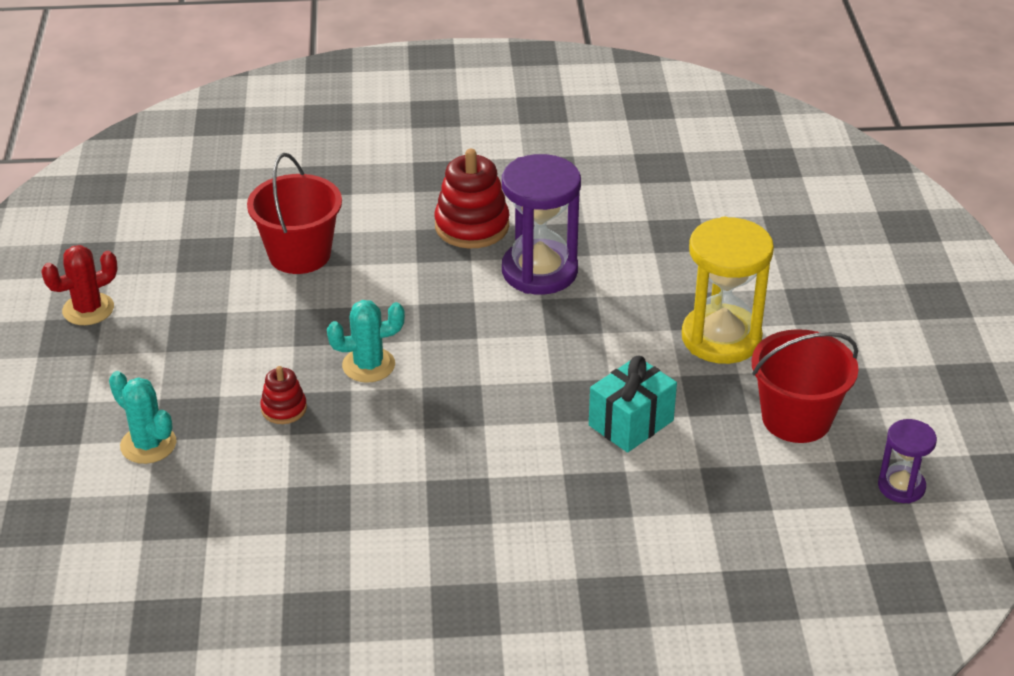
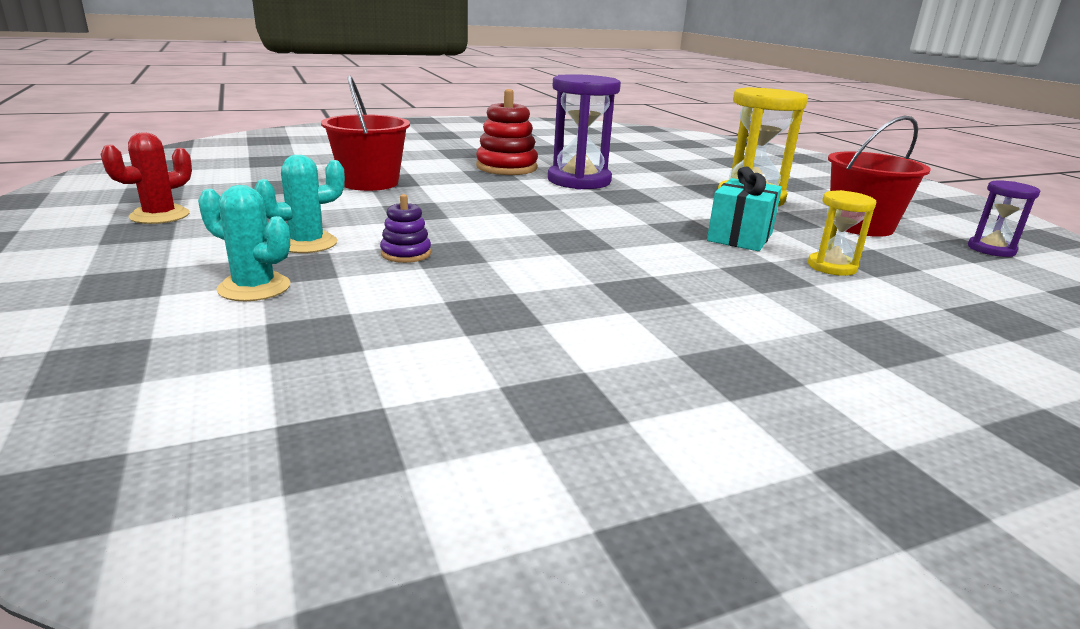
camera: 20 degrees left, 15 degrees down
red stacking toy [260,366,307,424] -> purple stacking toy [380,194,431,263]
turquoise cactus [327,300,405,383] -> turquoise cactus moved to [254,155,345,253]
none -> yellow hourglass [808,190,876,276]

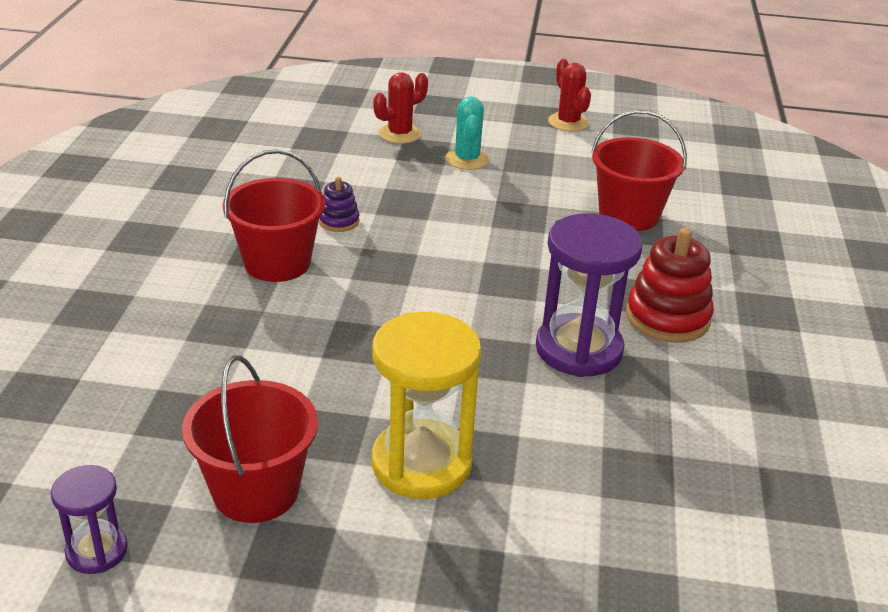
camera: 120 degrees right, 10 degrees up
turquoise cactus [198,185,290,301] -> red cactus [373,72,428,144]
purple stacking toy [380,194,431,263] -> purple stacking toy moved to [319,177,360,232]
turquoise gift [707,166,782,251] -> none
yellow hourglass [808,190,876,276] -> none
none -> red bucket [222,149,325,282]

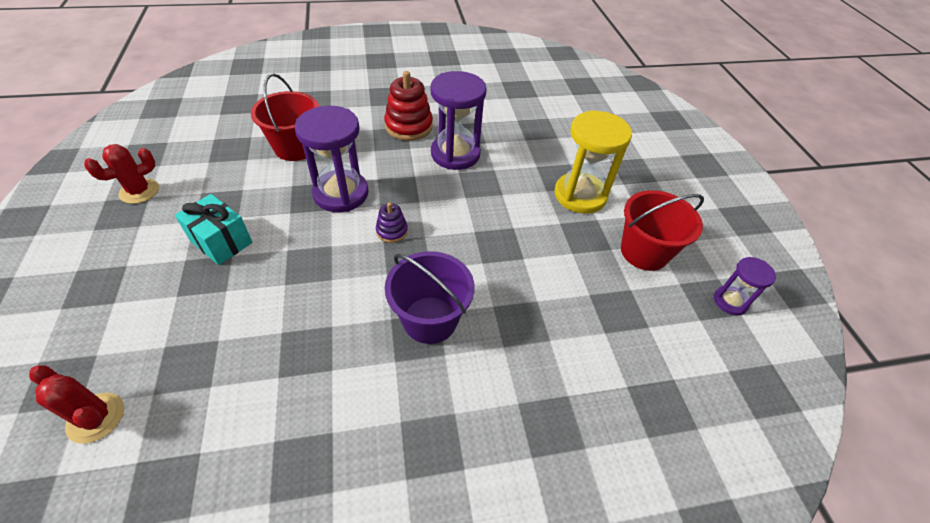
camera: 110 degrees left, 15 degrees up
red bucket [222,149,325,282] -> purple bucket [385,251,475,344]
purple stacking toy [319,177,360,232] -> purple stacking toy moved to [376,202,408,243]
red cactus [373,72,428,144] -> red cactus moved to [29,365,124,444]
turquoise cactus [445,96,489,170] -> turquoise gift [175,194,253,265]
none -> purple hourglass [295,106,369,212]

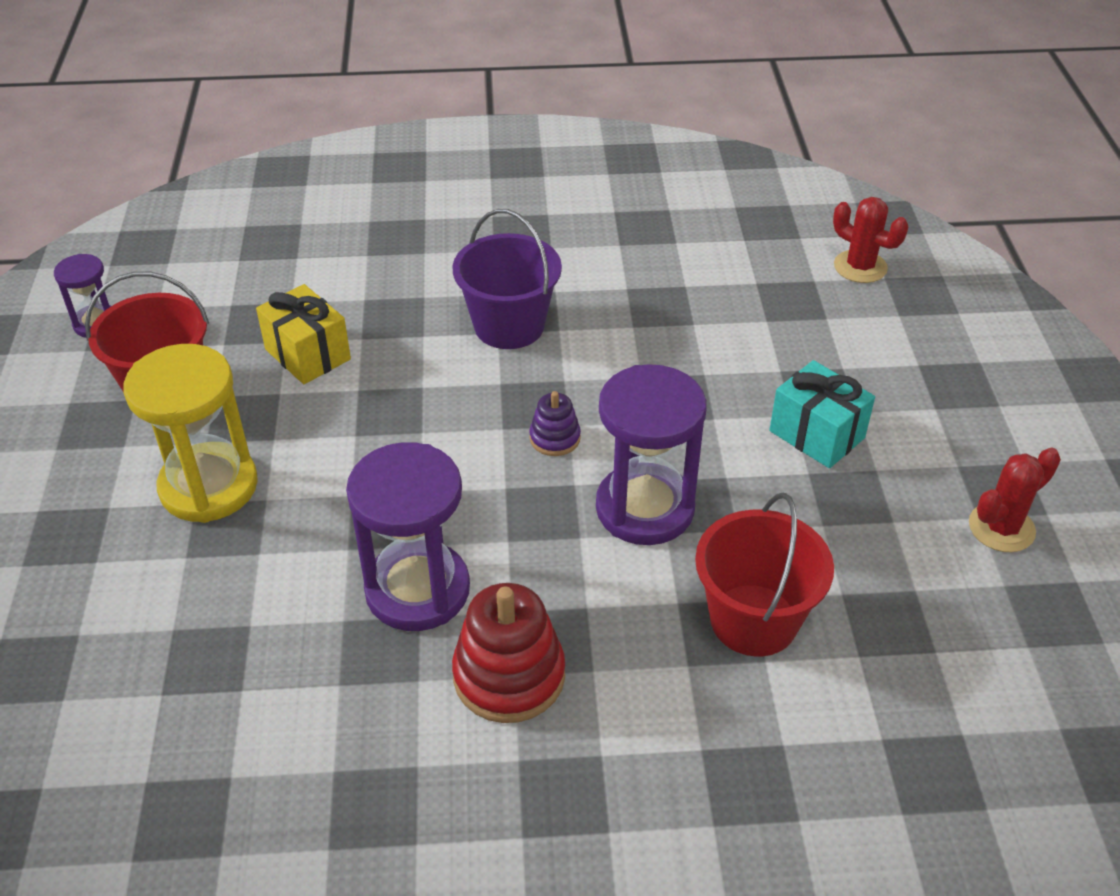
camera: 170 degrees left, 5 degrees down
none -> yellow gift [256,284,351,384]

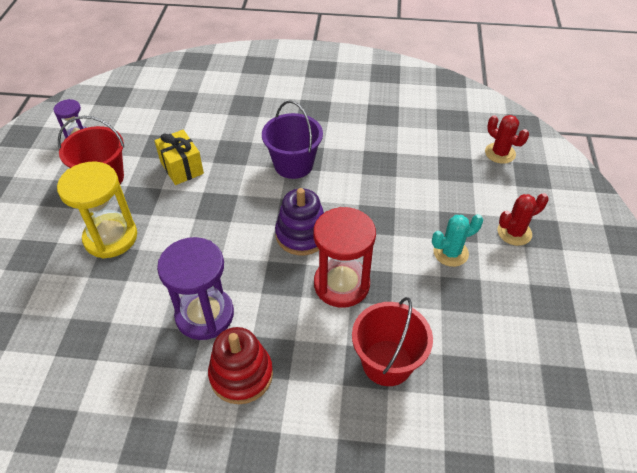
camera: 10 degrees right, 5 degrees up
purple stacking toy [529,391,581,456] -> purple stacking toy [275,188,324,255], size x1.86
purple hourglass [596,364,706,545] -> red hourglass [313,207,376,308]
turquoise gift [770,360,875,468] -> turquoise cactus [432,214,483,267]
red cactus [969,448,1061,552] -> red cactus moved to [497,193,549,246]

